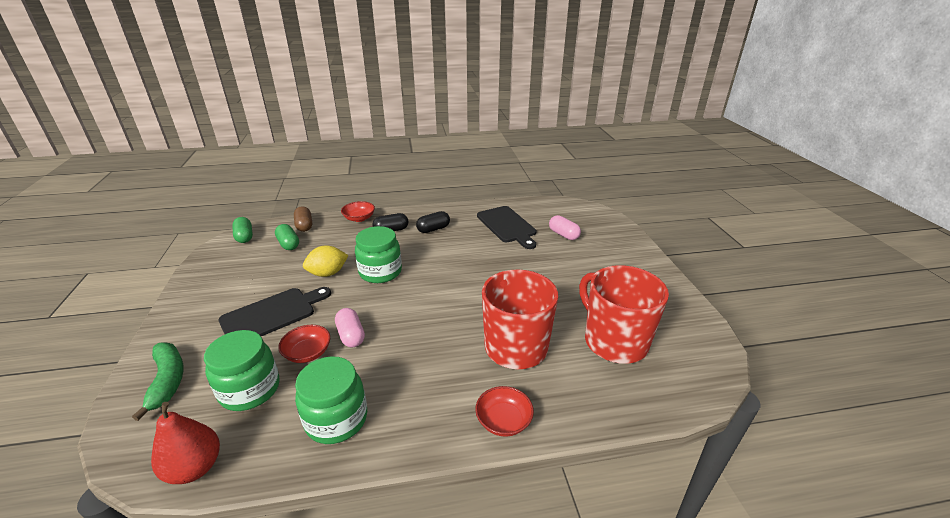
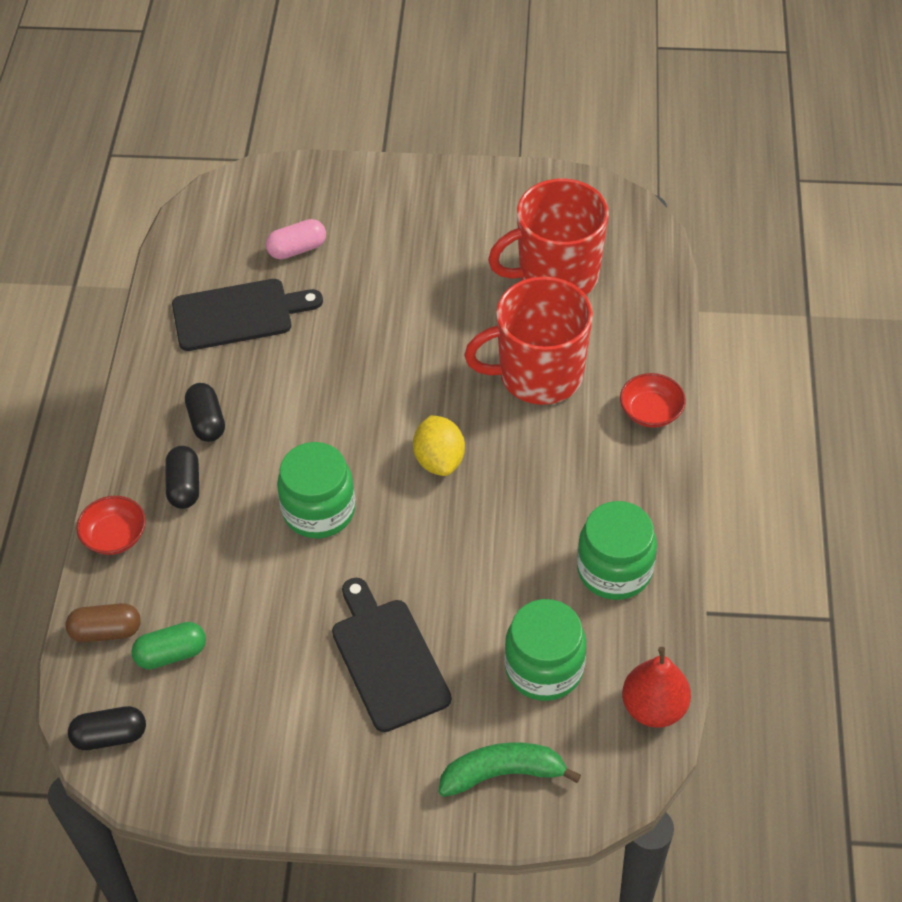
camera: 75 degrees left, 20 degrees up
green capsule [232,217,253,243] -> black capsule [68,706,146,750]
red bowl [278,325,330,363] -> none
yellow lemon [303,245,349,277] -> yellow lemon moved to [413,415,465,476]
pink capsule [335,308,365,347] -> none

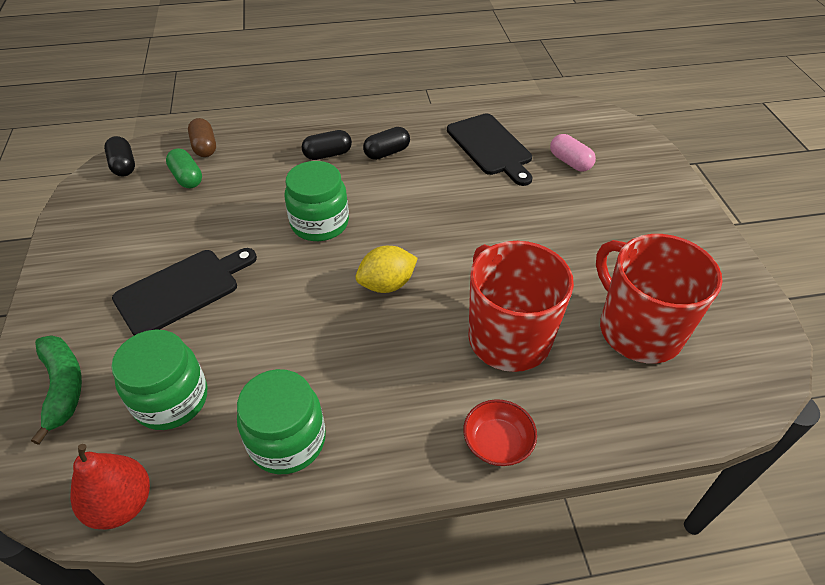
camera: 75 degrees right, 5 degrees down
red bowl [76,496,146,555] -> none

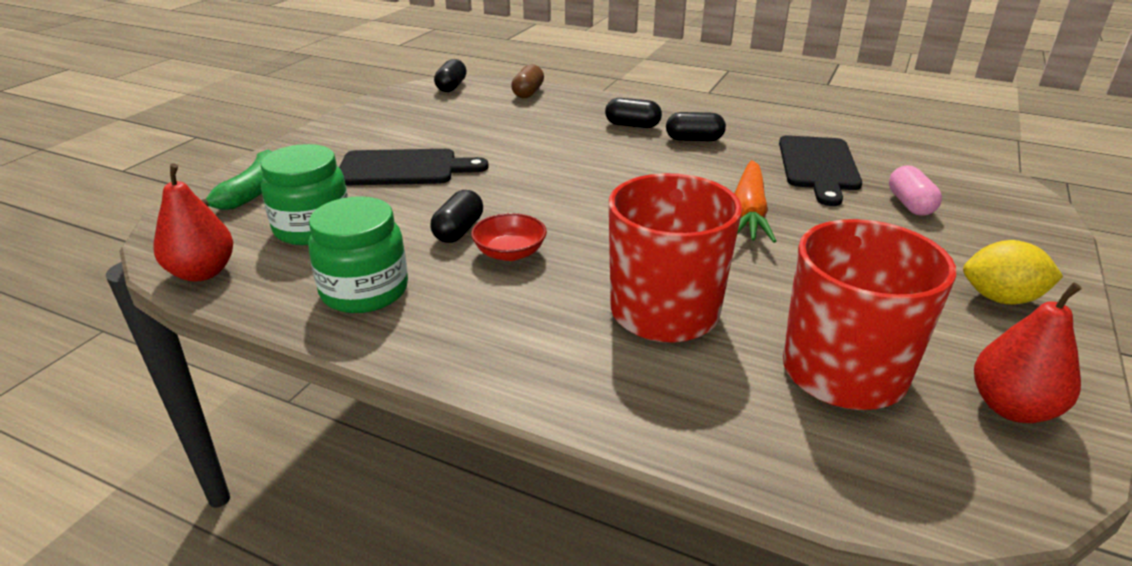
camera: 35 degrees right, 15 degrees down
green capsule [166,148,202,188] -> none
green jar [285,161,349,241] -> none
yellow lemon [356,246,418,293] -> yellow lemon moved to [963,240,1063,305]
red bowl [463,399,537,466] -> red bowl moved to [471,213,547,261]
none -> black capsule [430,190,483,243]
none -> orange carrot [734,160,776,243]
none -> red pear [974,282,1082,423]

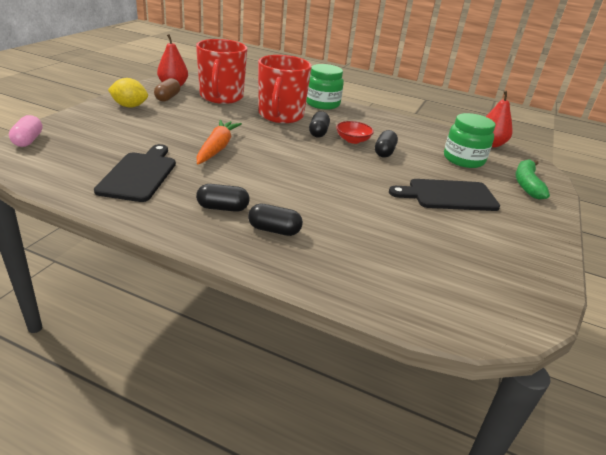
camera: 175 degrees right, 0 degrees up
green jar [308,196,408,313] -> green jar moved to [306,64,344,110]
black capsule [434,59,467,92] -> black capsule moved to [309,111,330,138]
brown capsule [511,64,544,98] -> brown capsule moved to [154,78,180,102]
pink capsule [889,165,942,216] -> pink capsule moved to [9,115,43,147]

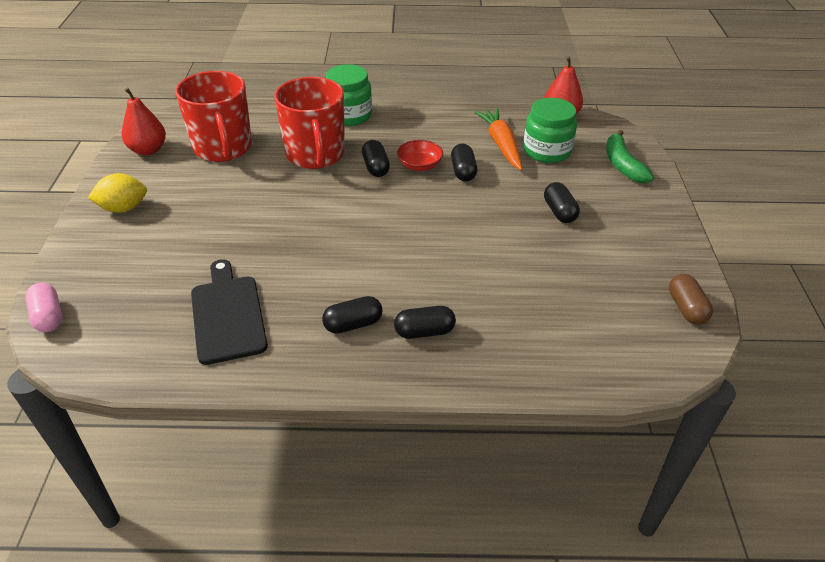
camera: 20 degrees left, 10 degrees up
brown capsule [154,78,180,102] -> brown capsule moved to [669,274,713,324]
orange carrot [196,120,242,164] -> orange carrot moved to [474,108,522,170]
black cutting board [389,179,500,211] -> black capsule [544,182,580,223]

